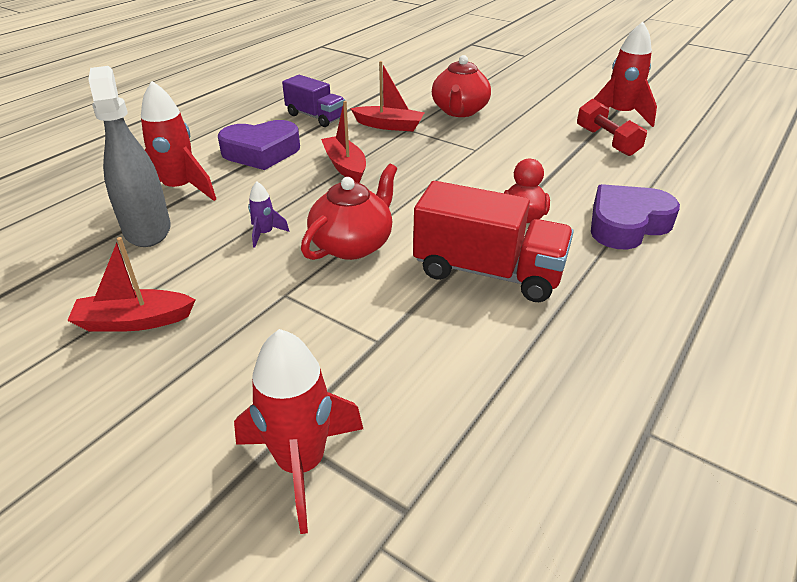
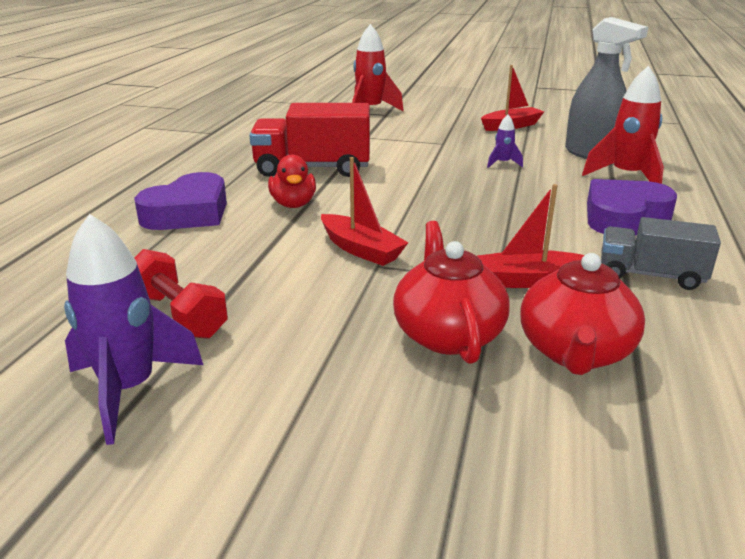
camera: 160 degrees right, 10 degrees down
purple truck [282,75,345,127] -> grey truck [601,217,721,290]
red teapot [301,164,397,260] -> red teapot moved to [520,253,645,375]
red boat [321,101,366,183] -> red boat moved to [321,157,408,266]
red rocket [594,22,657,127] -> purple rocket [64,214,203,445]

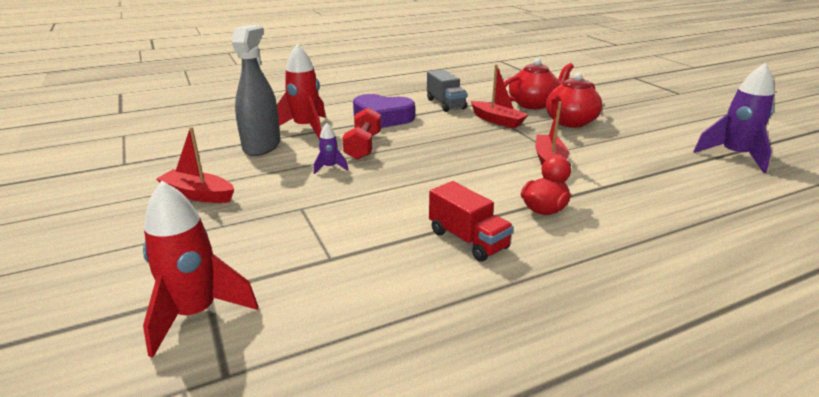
camera: 130 degrees left, 0 degrees up
purple heart [134,172,227,230] -> none
red dumbbell [134,249,228,339] -> red dumbbell moved to [342,108,381,160]
red truck [249,103,370,177] -> red truck [429,181,514,262], size x0.63

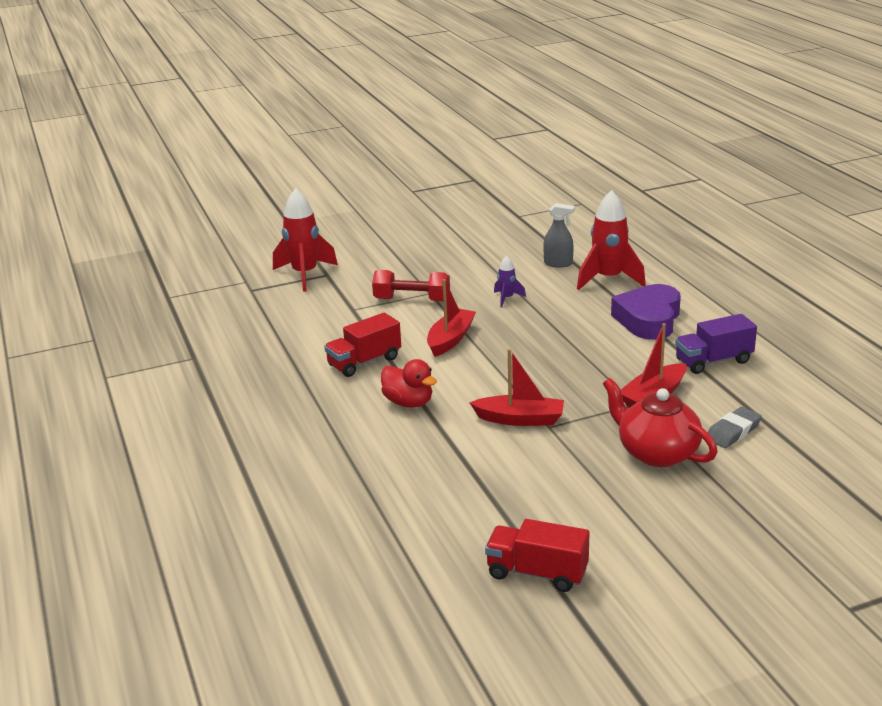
camera: 95 degrees right, 0 degrees up
red boat [156,127,234,203] -> red boat moved to [427,279,476,357]
grey spray bottle [232,25,281,156] -> grey spray bottle [543,203,575,267], size x0.53
red dumbbell [342,108,381,160] -> red dumbbell moved to [372,270,450,302]
grey truck [427,70,467,112] -> purple truck [675,314,757,374]
red teapot [504,58,574,109] -> grey eraser [708,407,762,448]
purple rocket [693,63,774,173] -> red truck [485,519,589,592]

